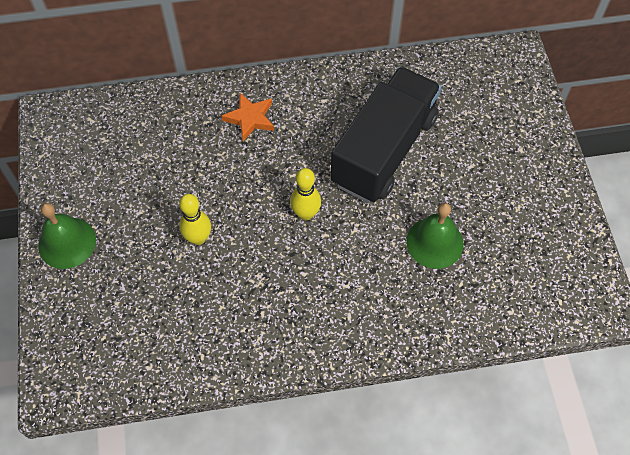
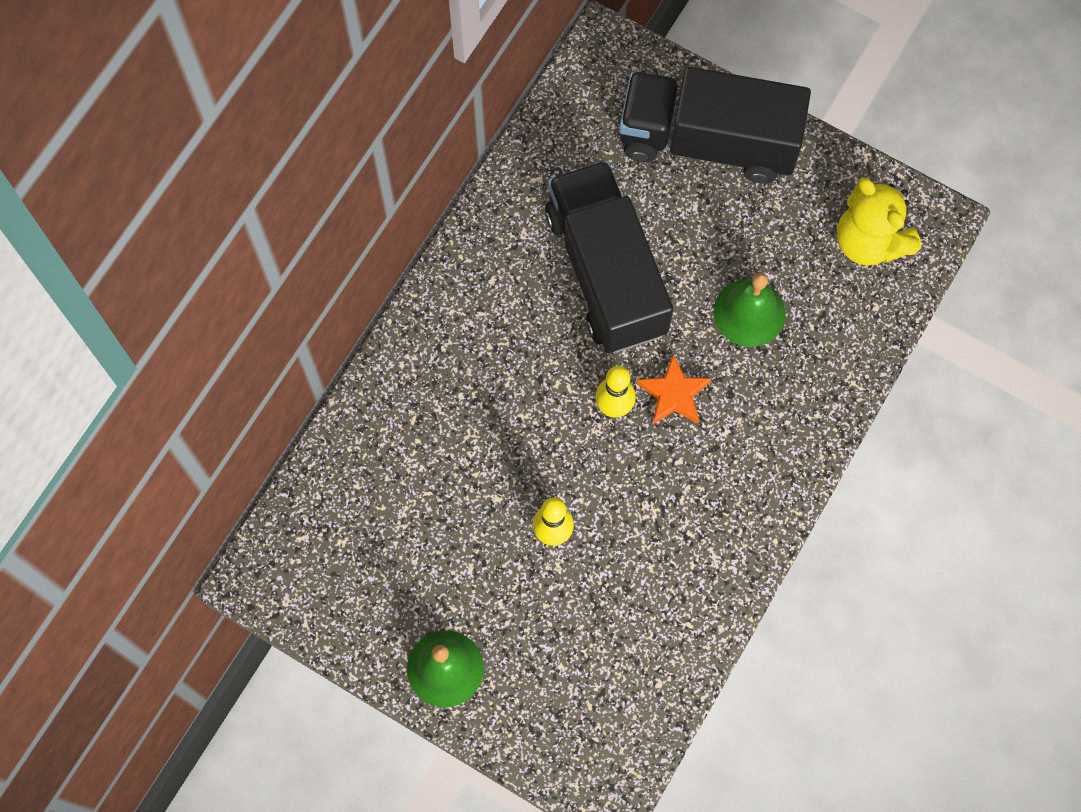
camera: 50 degrees left, 10 degrees up
orange star [221,93,274,141] -> orange star moved to [637,354,712,425]
none -> black truck [619,67,811,184]
none -> yellow teddy bear [837,177,921,266]

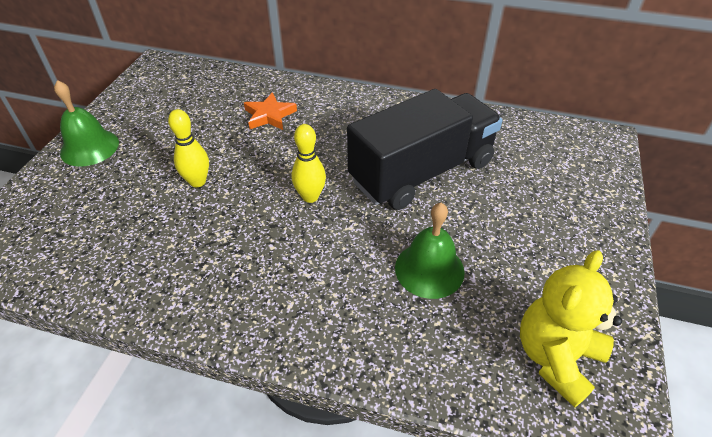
camera: 75 degrees right, 25 degrees down
black truck [619,67,811,184] -> none
orange star [637,354,712,425] -> orange star moved to [244,92,297,130]

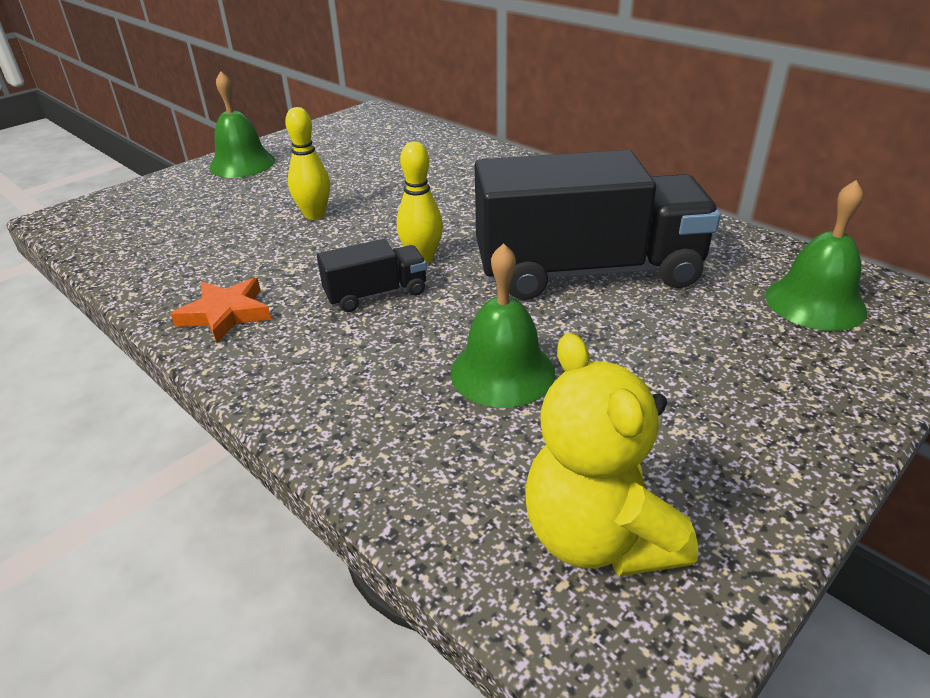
camera: 30 degrees right, 10 degrees down
orange star [244,92,297,130] -> orange star moved to [171,278,271,343]
yellow teddy bear [520,250,622,408] -> yellow teddy bear turned 90 degrees counterclockwise [525,333,698,577]
none -> black truck [317,239,427,312]
none -> green bell [765,180,867,331]

